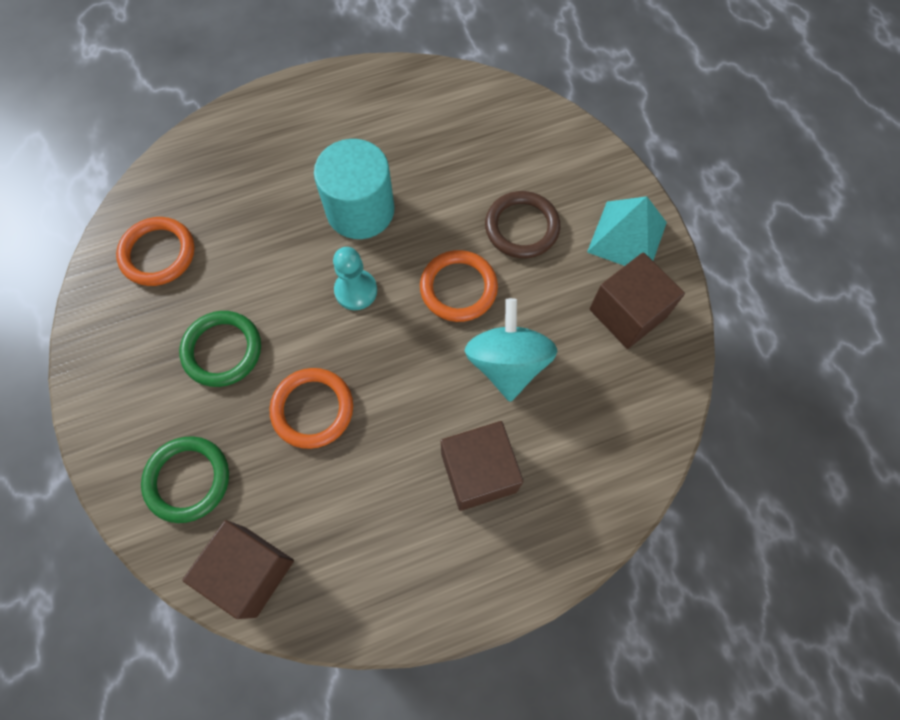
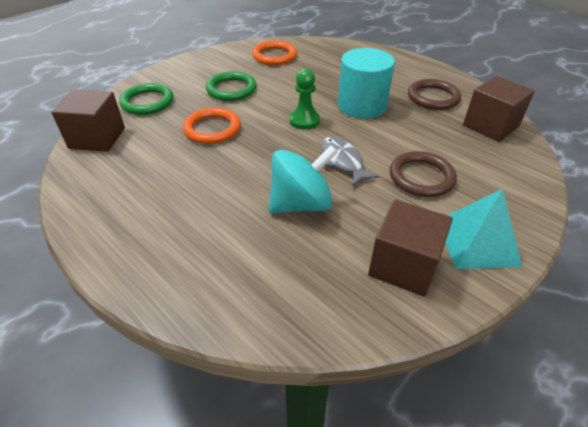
camera: 65 degrees right, 25 degrees down
turquoise pawn [333,247,377,310] -> green pawn [290,69,320,130]
orange ring [420,250,498,322] -> grey fish [321,137,379,187]
brown cube [441,421,523,511] -> brown cube moved to [463,76,535,142]
none -> brown ring [408,79,461,110]

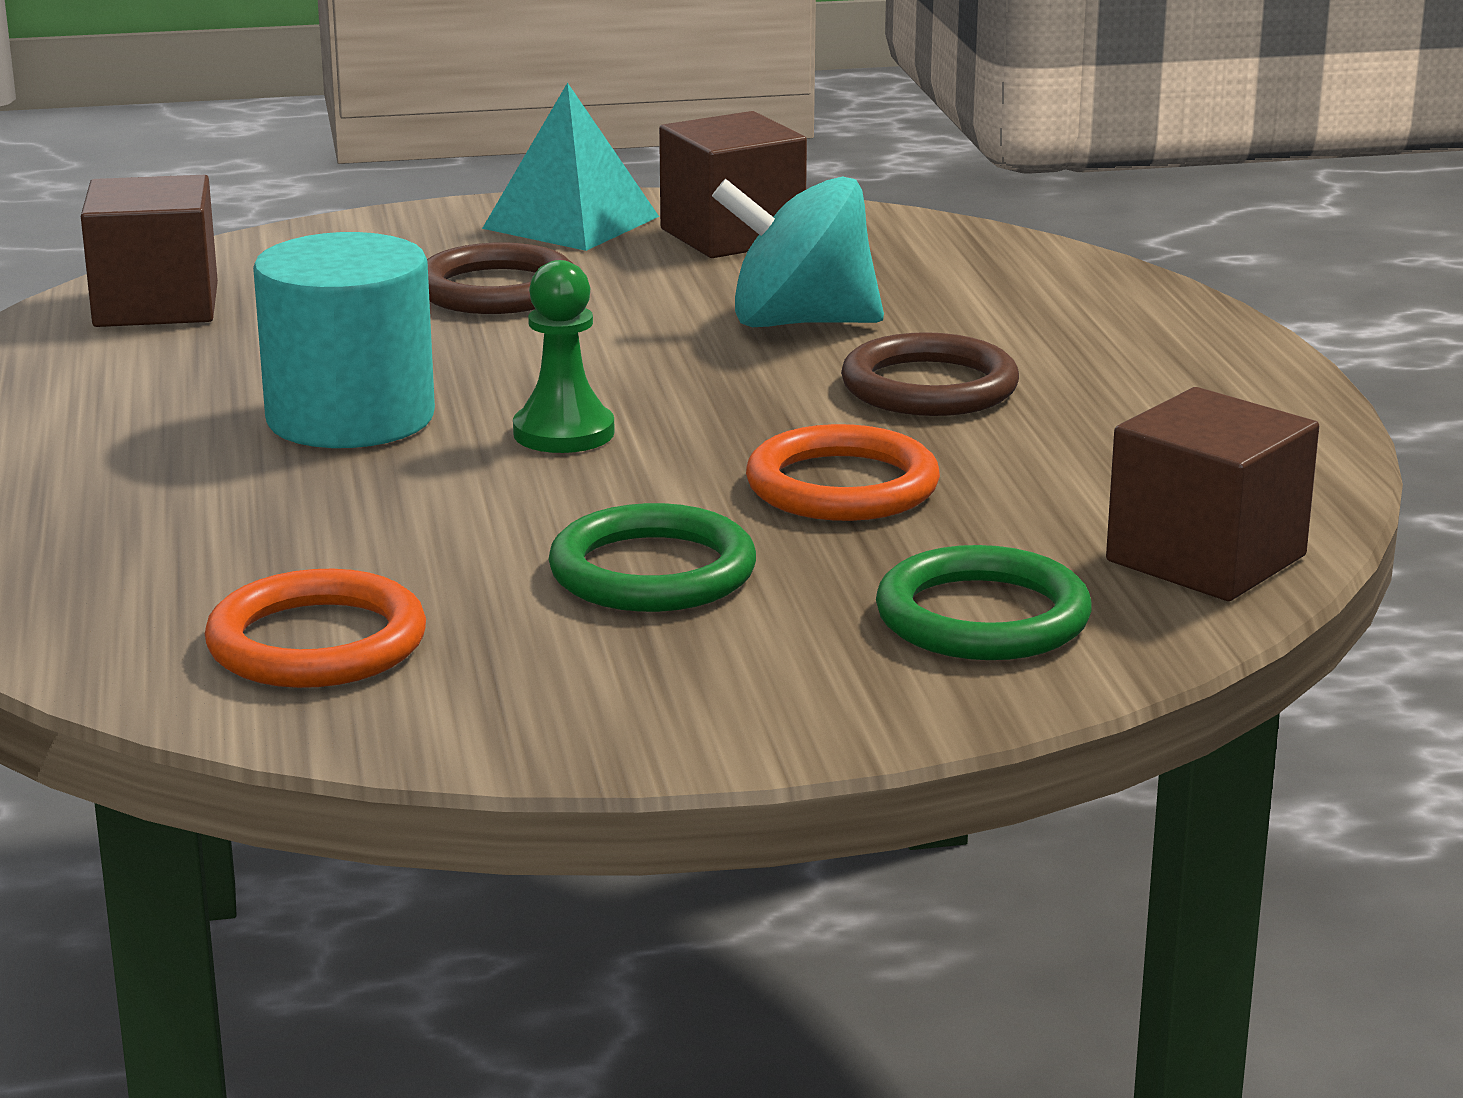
camera: 145 degrees left, 20 degrees down
grey fish [321,137,379,187] -> none
brown ring [408,79,461,110] -> brown ring moved to [841,332,1019,416]

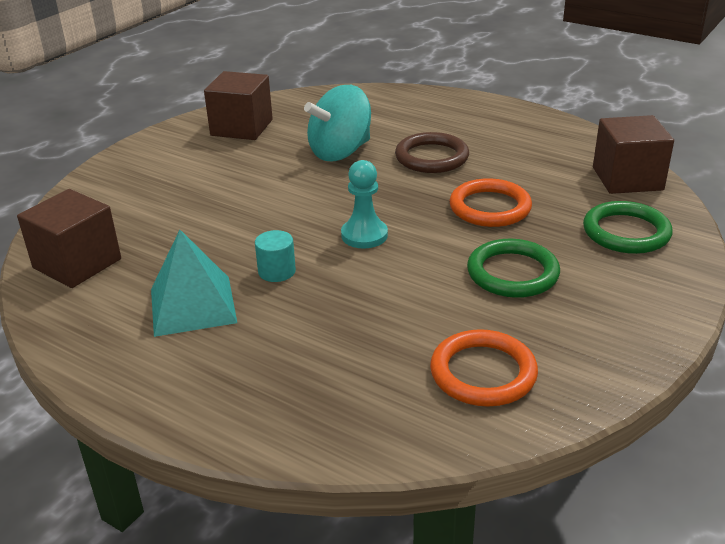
camera: 45 degrees left, 10 degrees up
turquoise cylinder [253,232,435,448] -> turquoise cylinder [255,230,296,282], size x0.45
brown ring [427,243,572,314] -> none
turquoise pyramid [482,82,659,251] -> turquoise pyramid moved to [151,230,237,337]
green pawn [513,260,615,453] -> turquoise pawn [341,160,388,249]

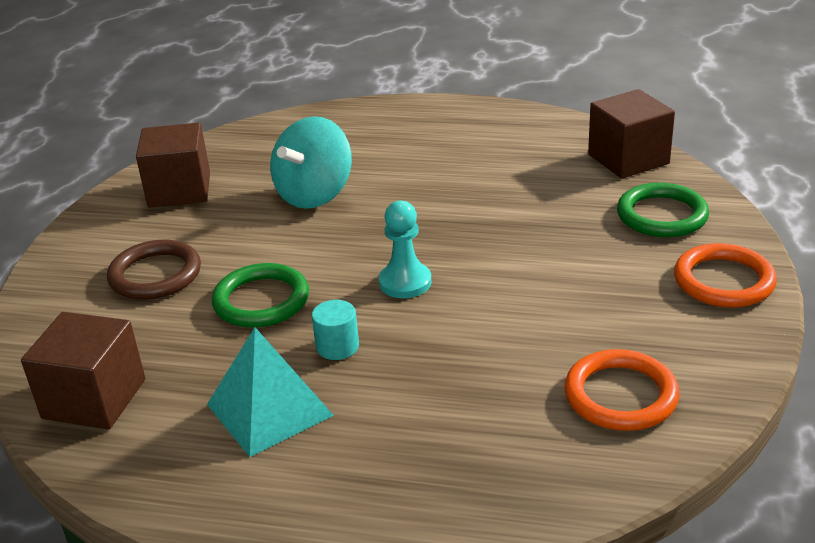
camera: 20 degrees left, 0 degrees up
brown ring [395,132,469,173] -> brown ring moved to [107,240,201,300]
orange ring [449,178,532,227] -> orange ring moved to [674,243,777,308]
green ring [467,239,560,298] -> green ring moved to [212,263,309,328]

